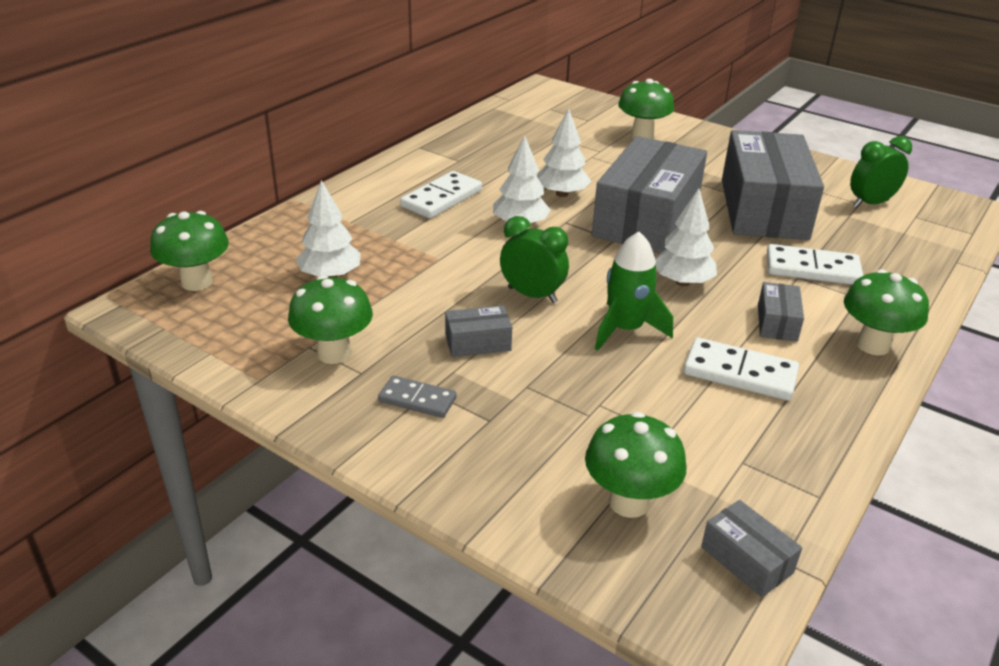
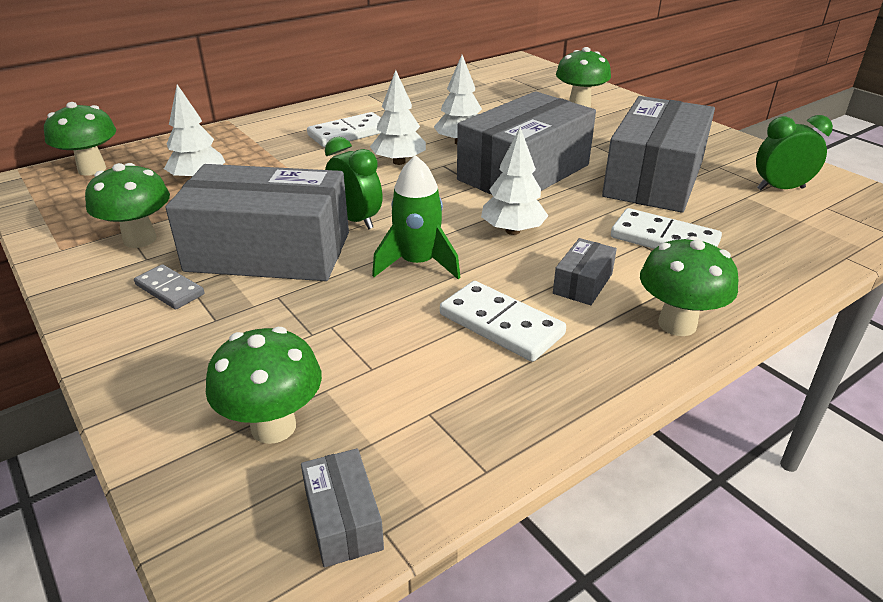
camera: 20 degrees right, 0 degrees up
grey box [445,305,512,357] -> grey box [165,164,349,281], size x2.43

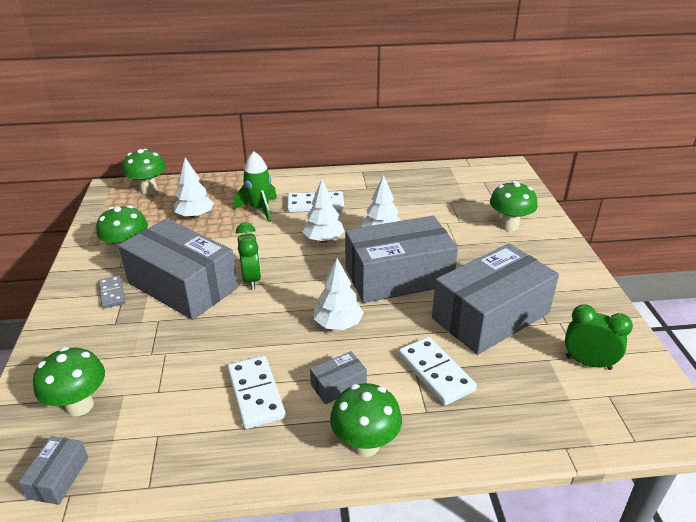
camera: 30 degrees right, 0 degrees up
green rocket [372,155,461,280] -> green rocket moved to [233,152,277,222]

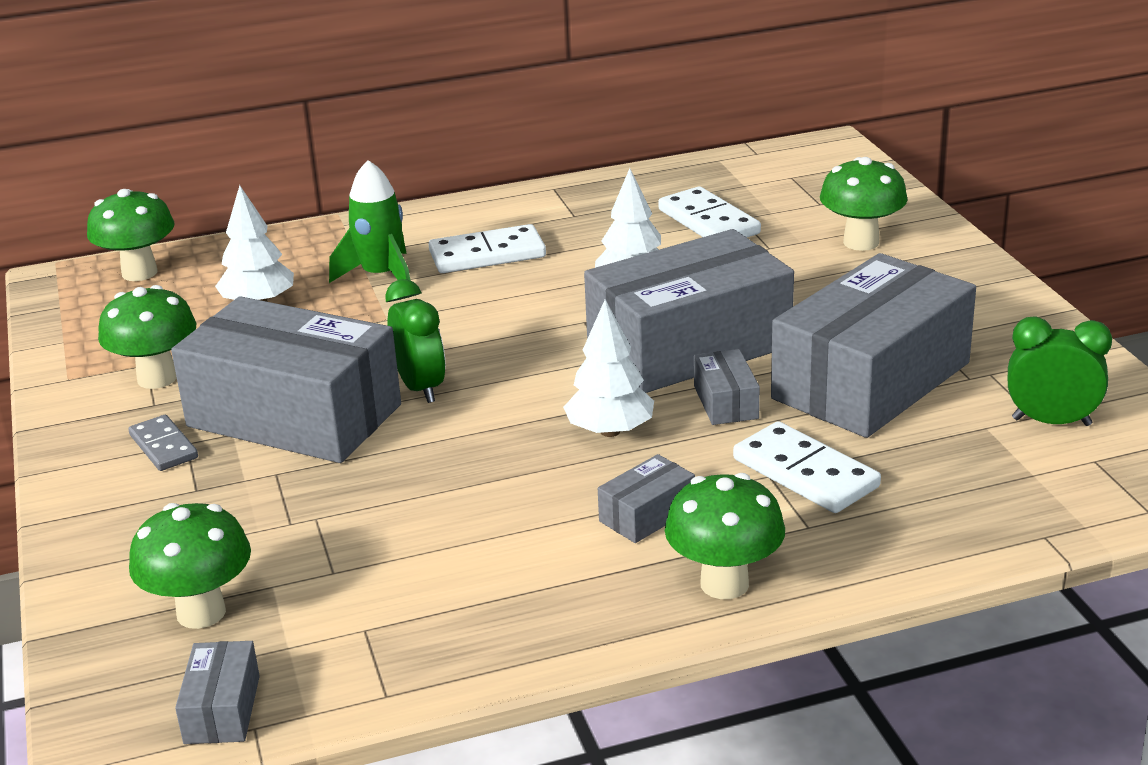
camera: 10 degrees left, 5 degrees down
white domino [228,356,286,429] -> white domino moved to [658,186,761,237]
white tree [302,179,344,243] -> none
none -> grey box [694,349,760,425]

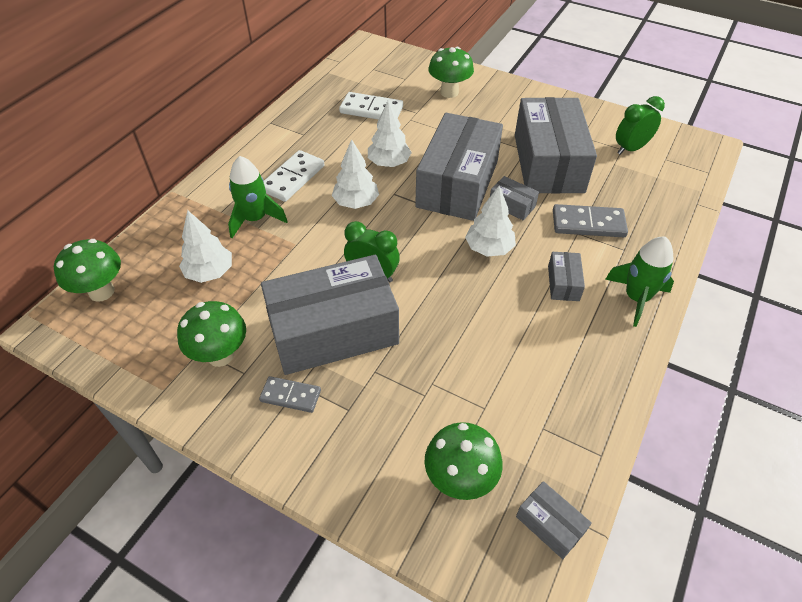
camera: 45 degrees left, 20 degrees up
green mushroom [665,473,785,599] -> green rocket [605,237,674,327]
white domino [733,421,881,513] -> grey domino [553,204,628,237]
none -> white tree [332,139,379,209]

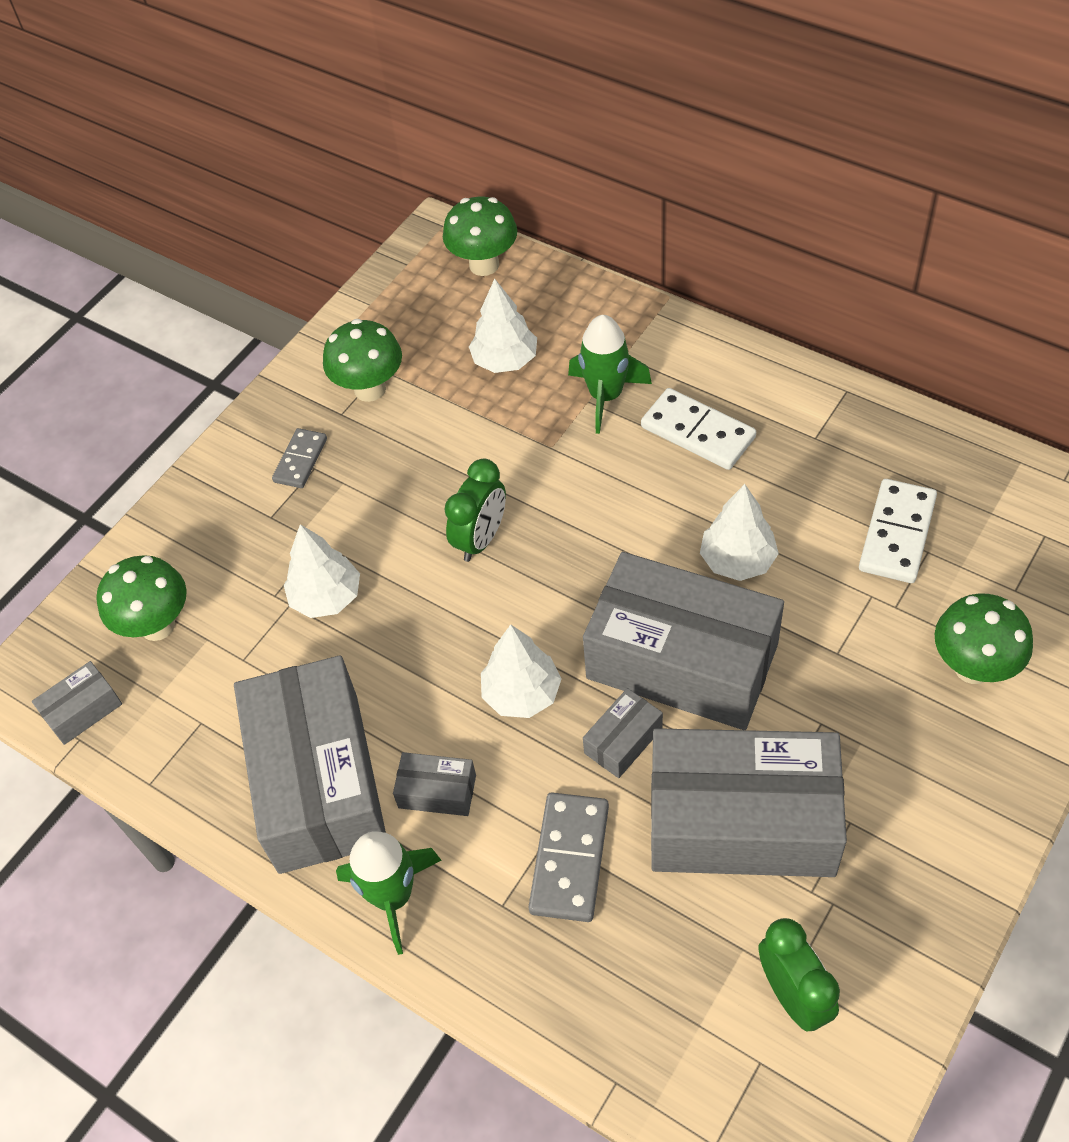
camera: 100 degrees right, 5 degrees up
grey box [261,255,399,375] -> grey box moved to [234,655,386,874]
white tree [332,139,379,209] -> white tree moved to [284,524,360,618]

